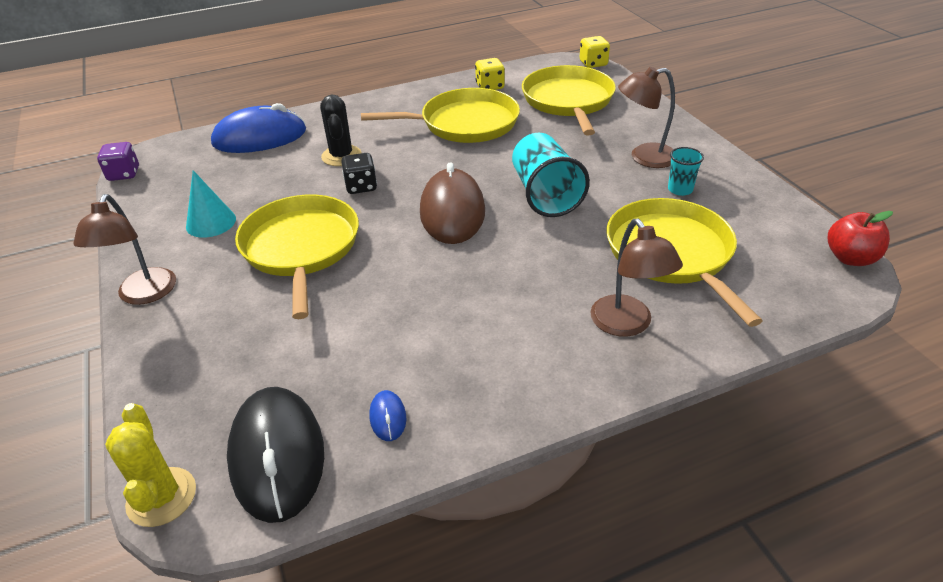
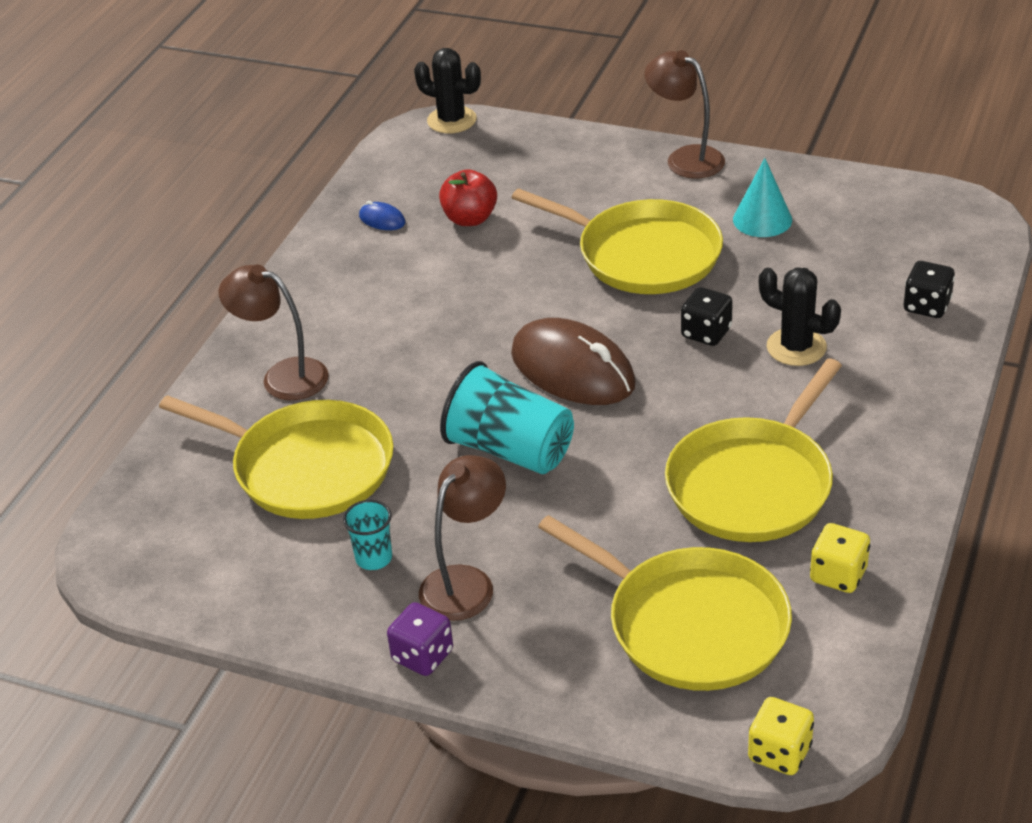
camera: 135 degrees right, 0 degrees up
purple dice [97,142,139,181] -> purple dice moved to [387,602,453,676]
yellow cactus [105,403,196,527] -> black cactus [414,48,481,134]
blue mouse [211,103,306,153] -> black dice [904,261,955,318]
black mouse [227,387,324,523] -> none
red apple [828,211,893,266] -> red apple moved to [439,169,497,226]

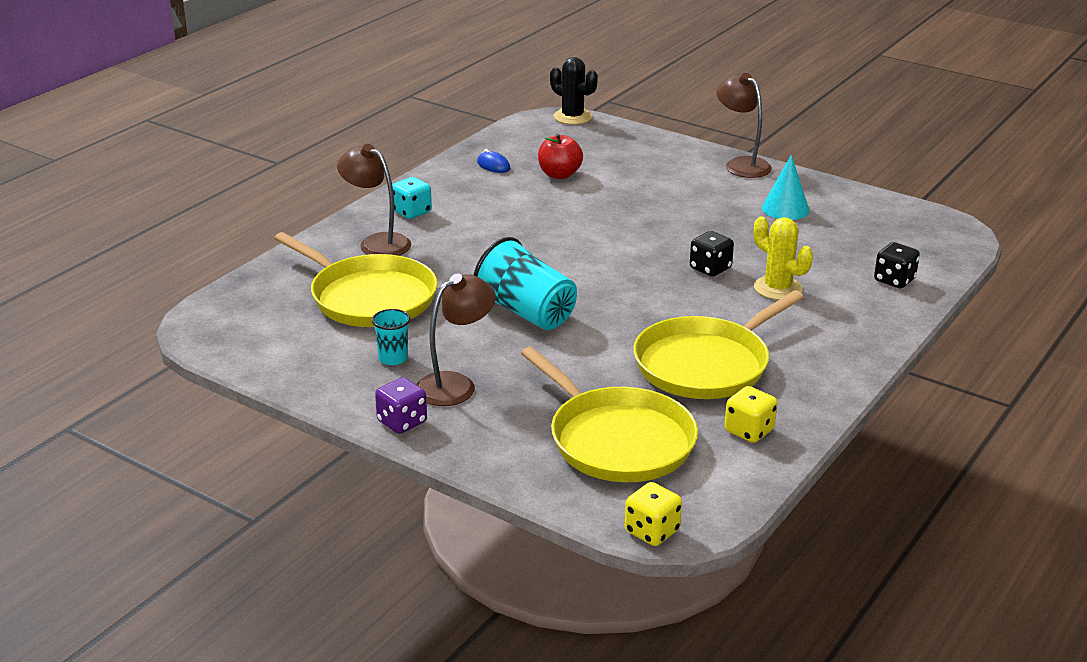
camera: 10 degrees right, 10 degrees down
yellow pan [511,189,723,294] -> none
brown mouse [511,318,636,405] -> none
black cactus [759,267,841,366] -> yellow cactus [753,216,813,300]
none -> turquoise dice [392,177,432,219]

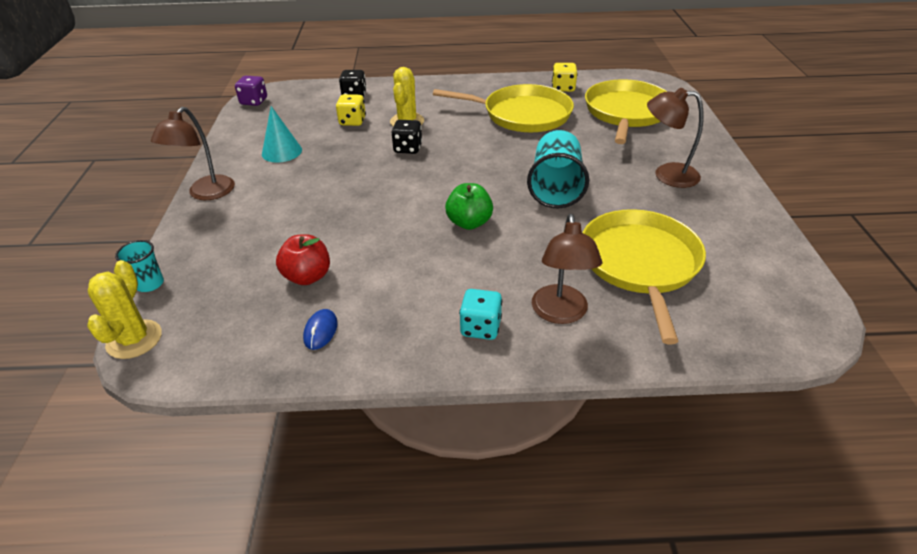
camera: 125 degrees left, 10 degrees up
turquoise cup [372,309,410,365] -> turquoise cup moved to [115,240,164,292]
purple dice [375,377,427,434] -> purple dice moved to [235,76,267,106]
black cactus [550,57,598,125] -> yellow cactus [87,260,162,359]
yellow dice [625,482,682,546] -> yellow dice moved to [336,94,366,126]
none -> green apple [445,183,493,230]

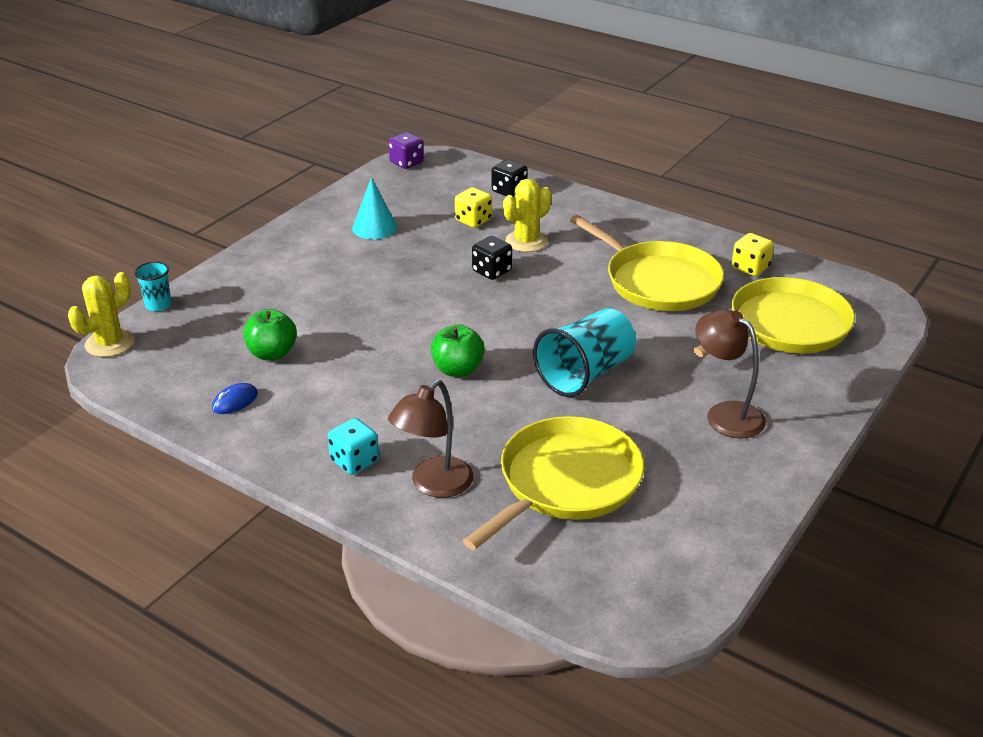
camera: 35 degrees right, 5 degrees down
brown lamp [151,107,235,200] -> none
red apple [276,234,330,285] -> green apple [243,309,297,360]

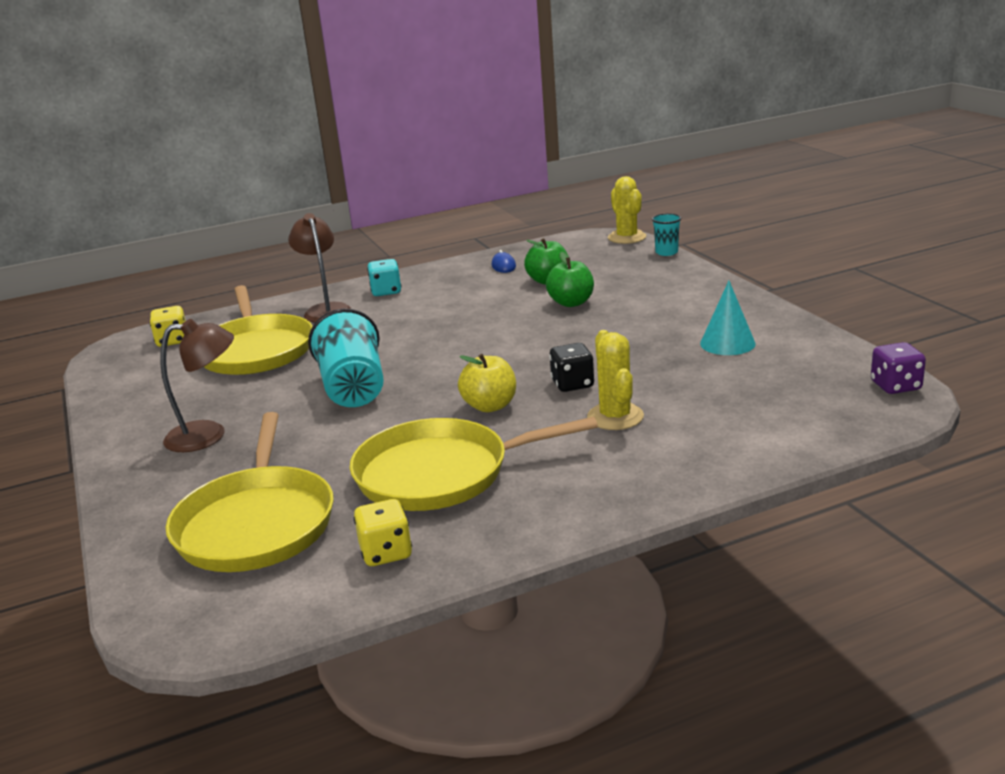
camera: 125 degrees right, 10 degrees down
green apple [431,324,485,377] -> green apple moved to [546,251,594,307]
yellow dice [455,187,492,228] -> yellow dice moved to [150,306,186,347]
black dice [492,159,527,197] -> none
none -> yellow apple [458,354,516,412]

